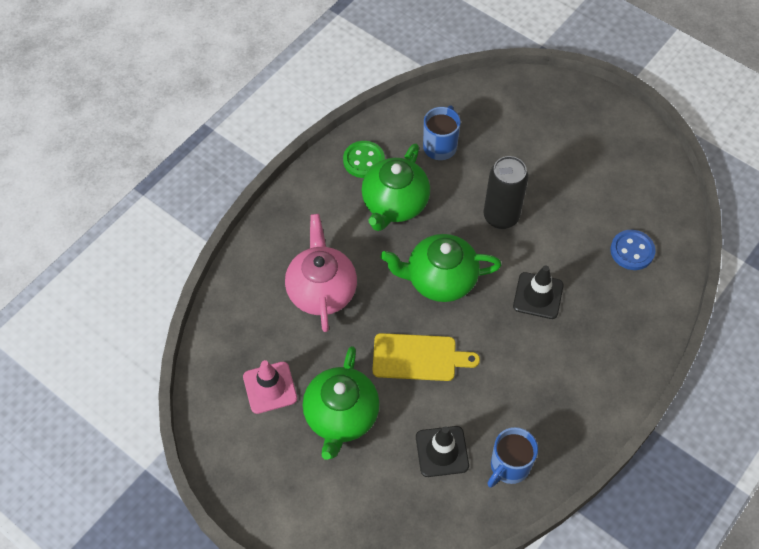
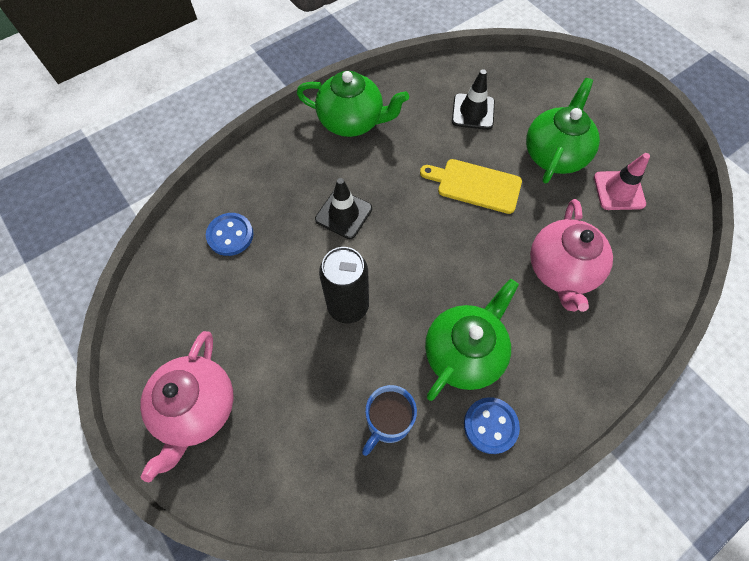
camera: 165 degrees left, 5 degrees up
green button [343,141,385,178] -> blue button [464,397,520,454]
green teapot [381,234,502,302] -> green teapot moved to [297,71,409,137]
blue mug [487,427,538,488] -> none
none -> pink teapot [140,331,234,482]

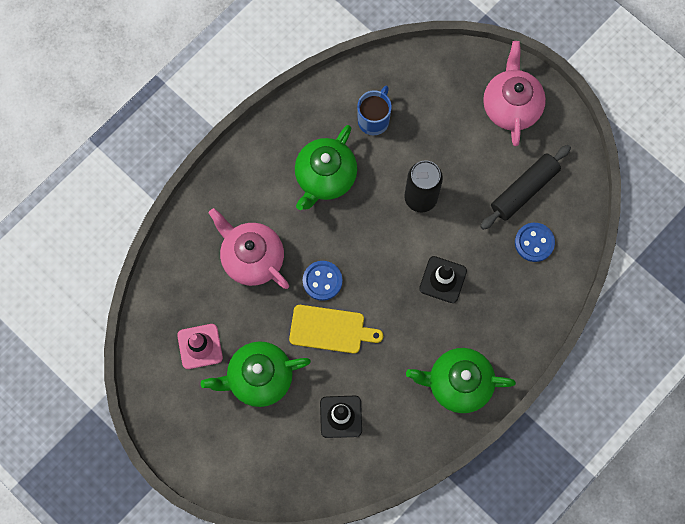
camera: 170 degrees right, 10 degrees up
blue button [464,397,520,454] -> blue button moved to [303,261,342,301]
green teapot [526,78,600,184] -> green teapot turned 60 degrees clockwise [201,341,311,407]
pink teapot [530,199,613,312] -> pink teapot turned 45 degrees counterclockwise [209,208,289,289]
none -> black rolling pin [480,145,571,230]

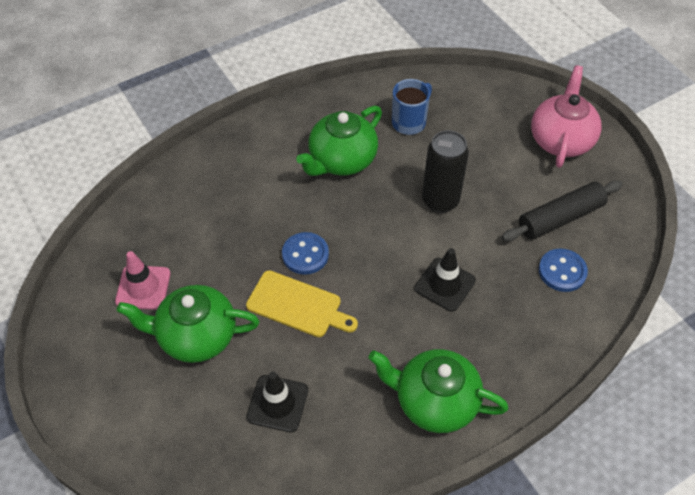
camera: 15 degrees right, 20 degrees down
pink teapot [209,208,289,289] -> none

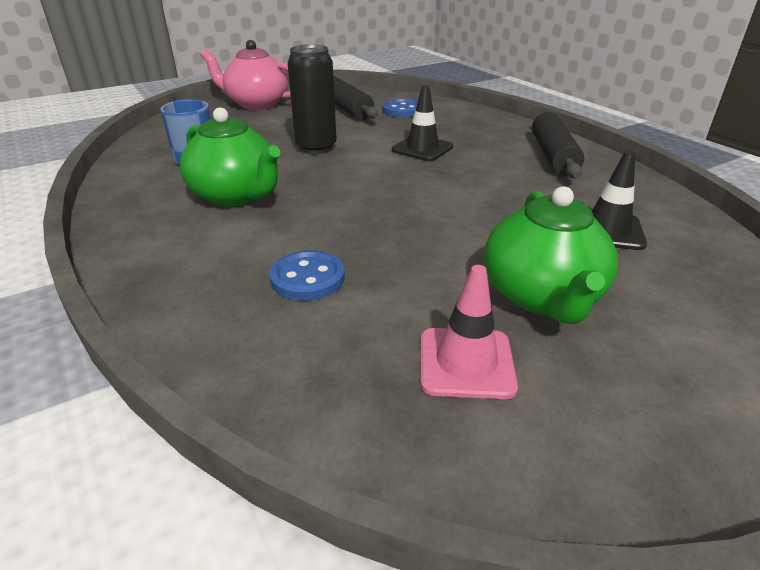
camera: 90 degrees left, 20 degrees down
yellow cutting board [246,270,358,337] -> none
blue button [282,232,329,275] -> blue button moved to [269,250,345,301]
green teapot [369,349,508,433] -> black rolling pin [532,112,584,178]

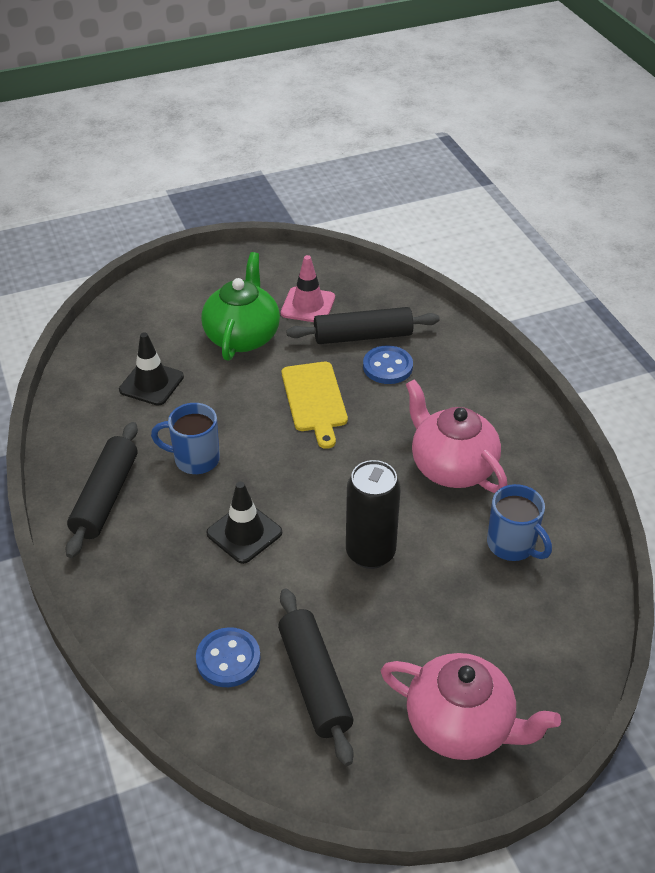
camera: 170 degrees left, 10 degrees up
green teapot [180,107,280,207] -> pink teapot [406,379,507,493]
none -> blue mug [151,403,220,474]
none -> yellow cutting board [282,362,348,449]
none -> black rolling pin [286,307,440,344]

